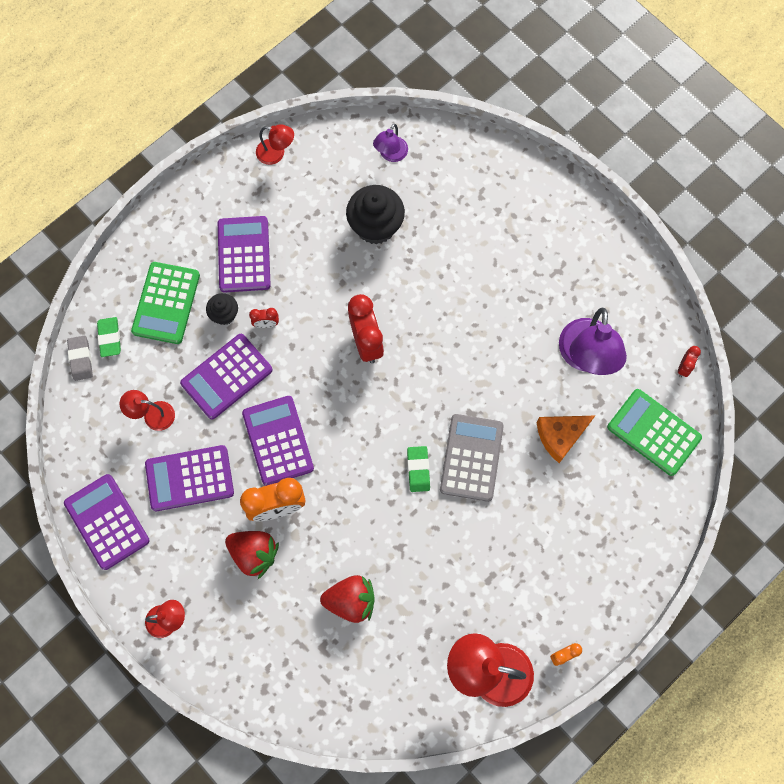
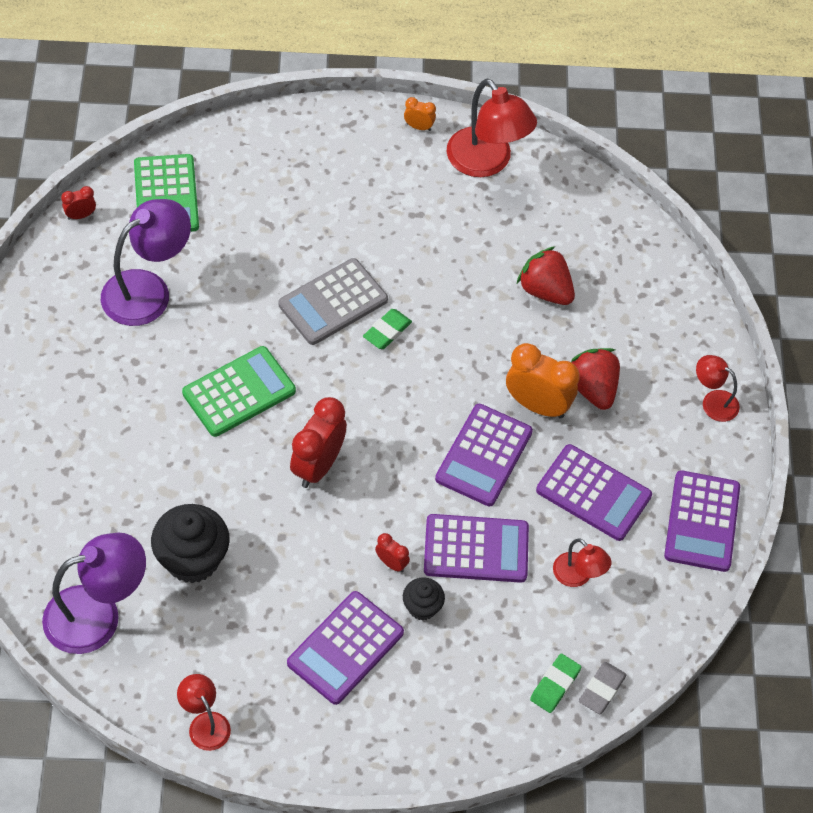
camera: 140 degrees left, 15 degrees down
green calculator [131,262,200,344] -> green calculator moved to [182,346,296,437]
purple lamp [373,124,408,162] -> purple lamp [42,532,146,654], size x1.88
orange cheese [537,416,595,463] -> none

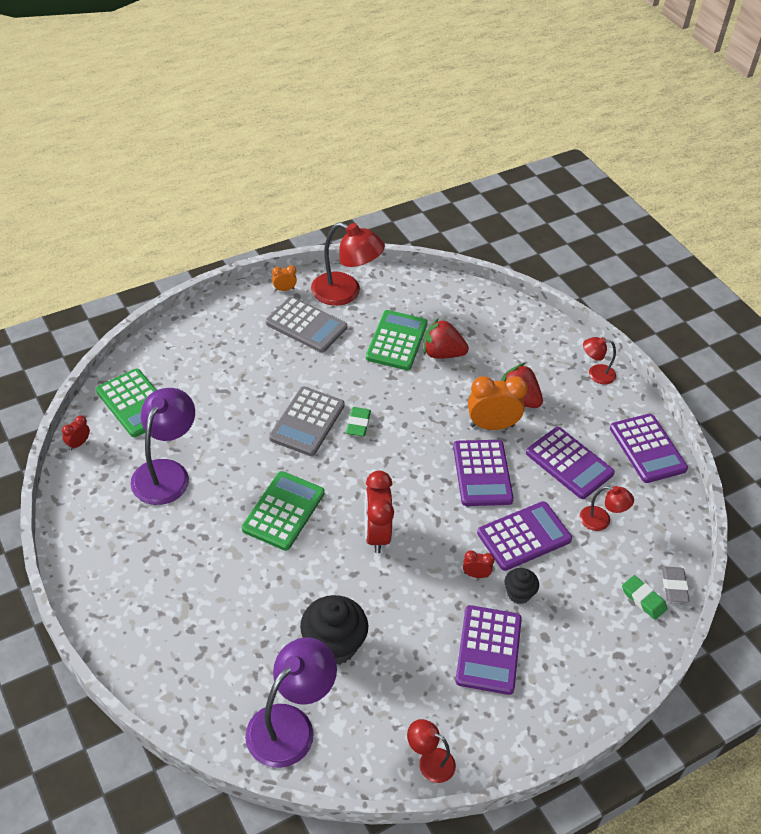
camera: 30 degrees left, 10 degrees down
green eraser [530,654,581,713] -> green eraser turned 45 degrees counterclockwise [622,575,667,620]
purple calculator [536,444,652,541] -> purple calculator turned 45 degrees clockwise [526,427,615,499]
none -> grey calculator [266,296,347,353]
none -> green calculator [366,310,428,370]

